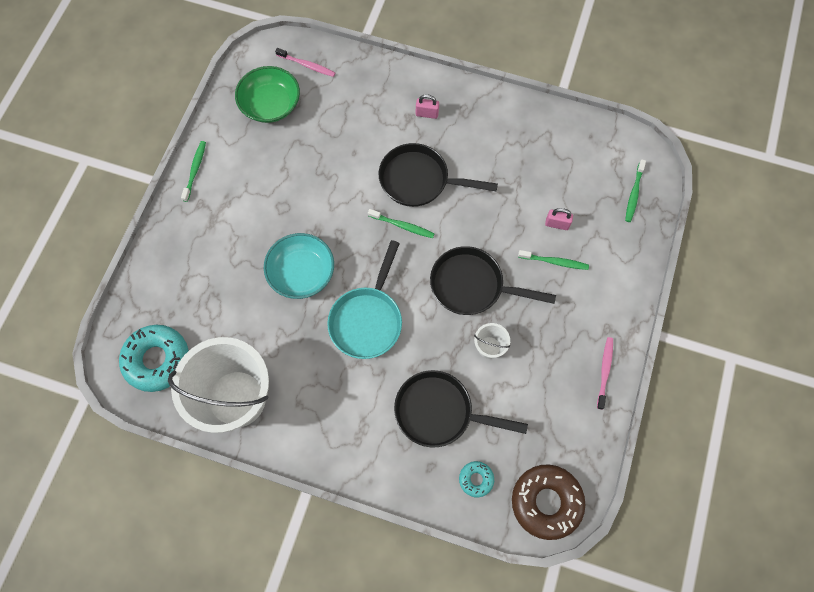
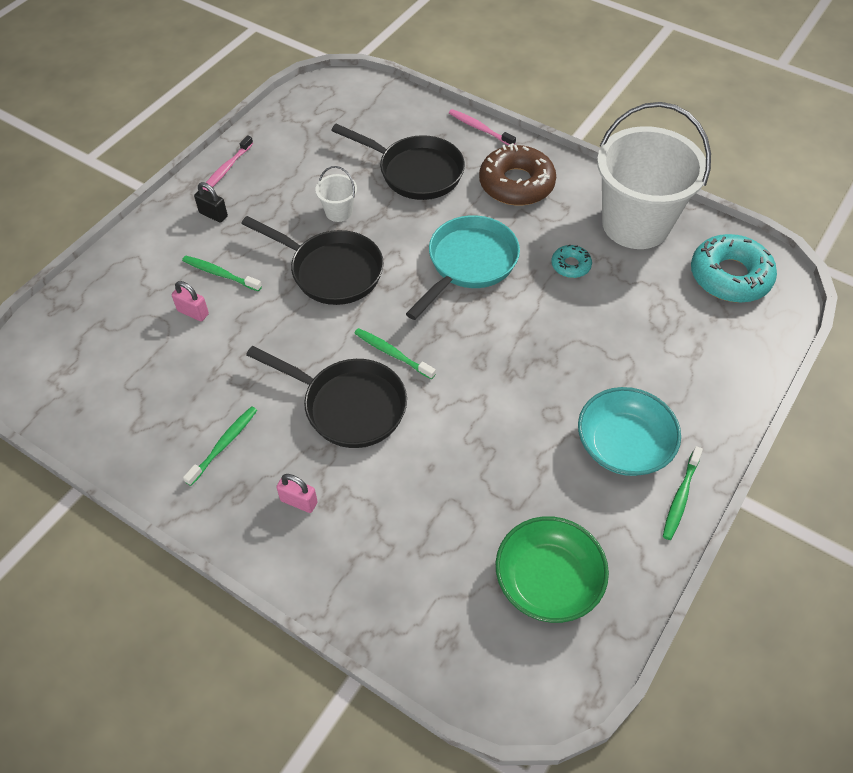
camera: 165 degrees left, 15 degrees down
turquoise bowl [264,233,334,299] -> turquoise bowl moved to [578,387,681,476]
pink toothbrush [275,48,335,77] -> pink toothbrush moved to [449,109,516,145]
turquoise donut [459,461,494,497] -> turquoise donut moved to [551,245,592,278]
brown donut [512,465,585,540] -> brown donut moved to [479,143,556,205]
green toothbrush [625,159,646,222] -> green toothbrush moved to [183,406,257,486]
none -> black padlock [194,182,228,223]

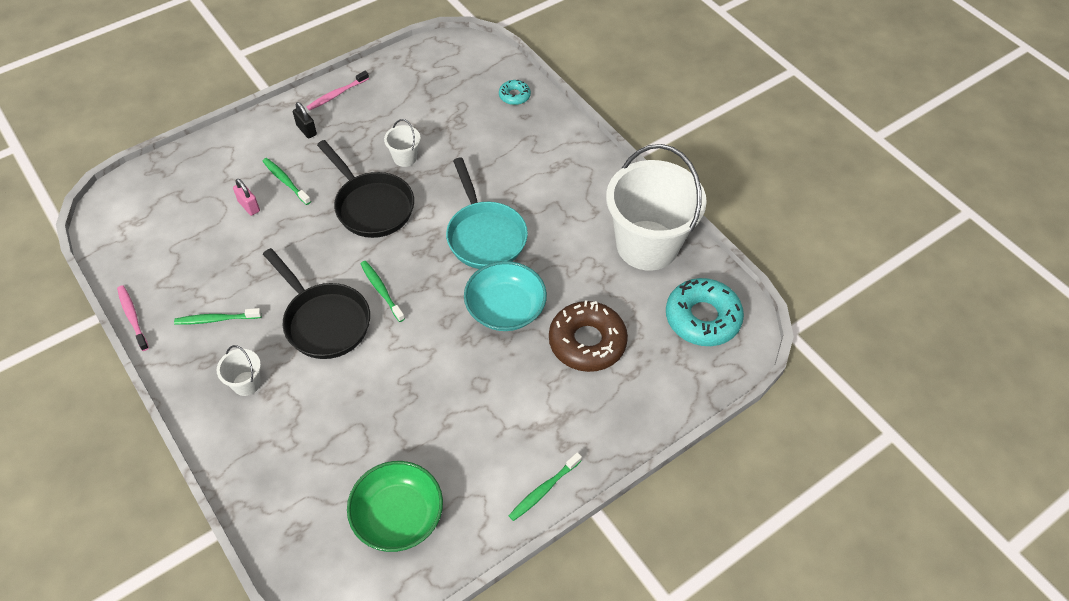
camera: 20 degrees right, 0 degrees up
green toothbrush [183,406,257,486] -> green toothbrush turned 150 degrees counterclockwise [174,308,262,325]
pink padlock [276,474,318,513] -> white bucket [217,345,261,396]
black pan [331,124,465,200] -> none
turquoise pan [406,215,520,320] -> turquoise pan turned 105 degrees clockwise [446,158,528,269]
pink toothbrush [449,109,516,145] -> pink toothbrush moved to [117,285,149,351]
brown donut [479,143,556,205] -> brown donut moved to [549,300,628,372]
turquoise donut [551,245,592,278] -> turquoise donut moved to [499,80,531,105]
turquoise bowl [578,387,681,476] -> turquoise bowl moved to [464,261,547,331]

